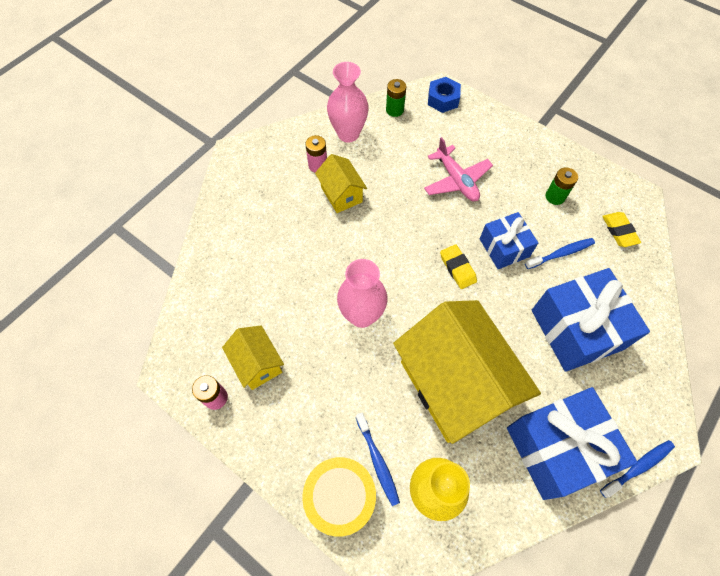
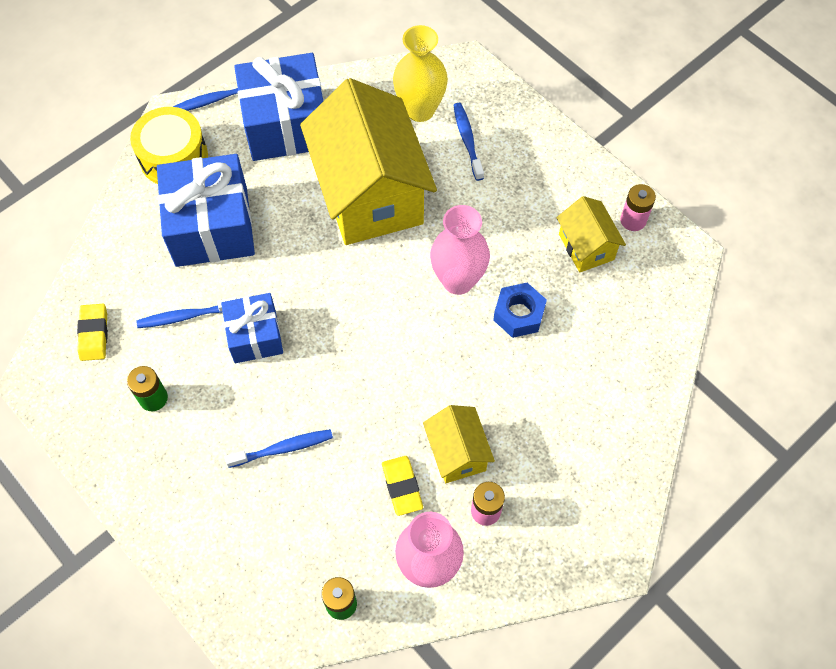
camera: 170 degrees left, 0 degrees up
yellow drum [302,457,376,537] -> yellow drum moved to [130,107,208,184]
pink plane [424,137,493,201] -> blue toothbrush [225,429,333,468]
blue nut [428,77,461,113] -> blue nut moved to [493,283,547,338]
yellow eraser [440,244,477,289] -> yellow eraser moved to [382,456,423,516]

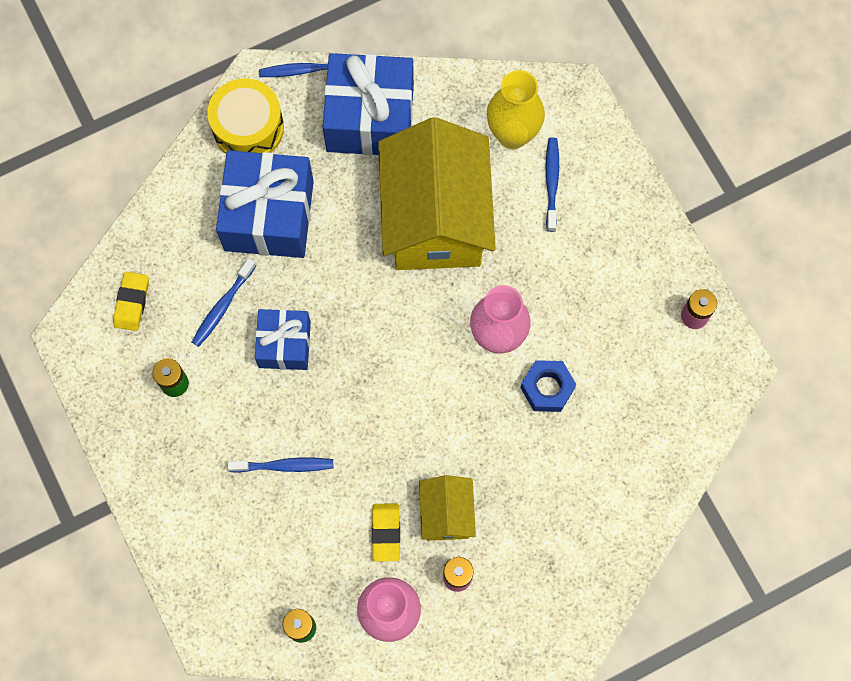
camera: 15 degrees right, 10 degrees up
blue toothbrush [136,297,237,328] -> blue toothbrush turned 60 degrees counterclockwise [192,258,256,347]
yellow house [557,196,626,273] -> none

